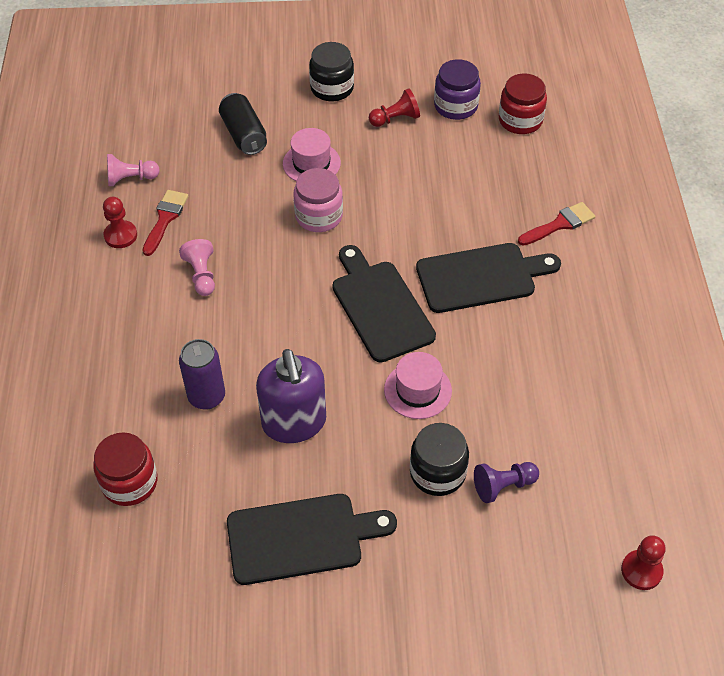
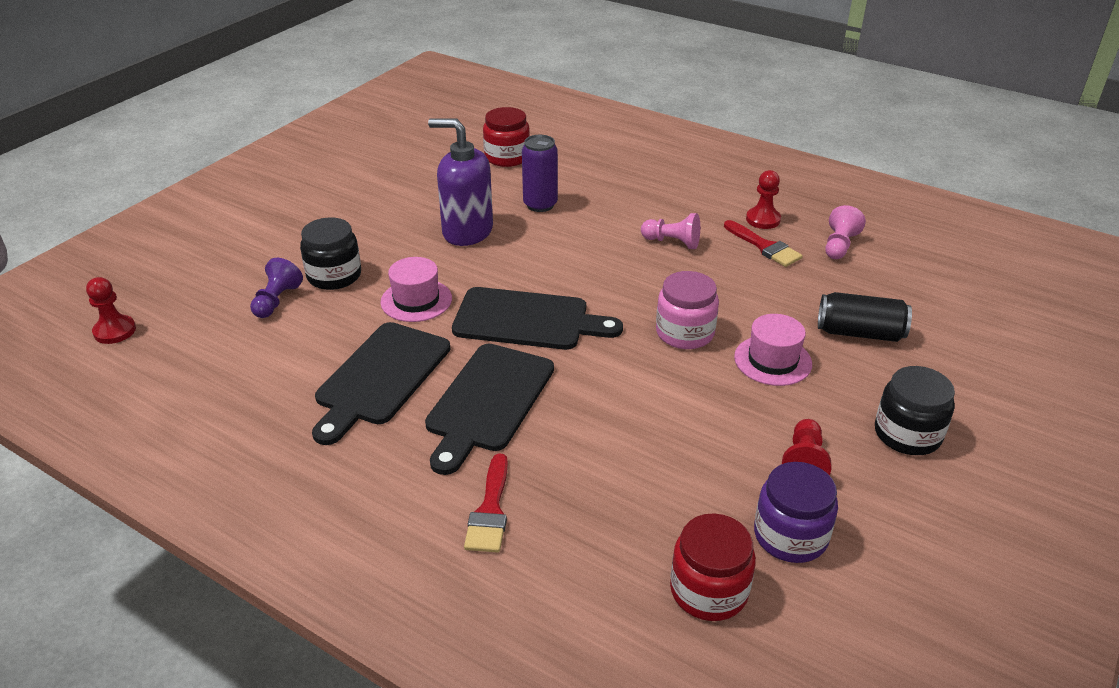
camera: 125 degrees right, 15 degrees down
black cutting board [227,494,397,585] -> black cutting board moved to [312,322,450,445]

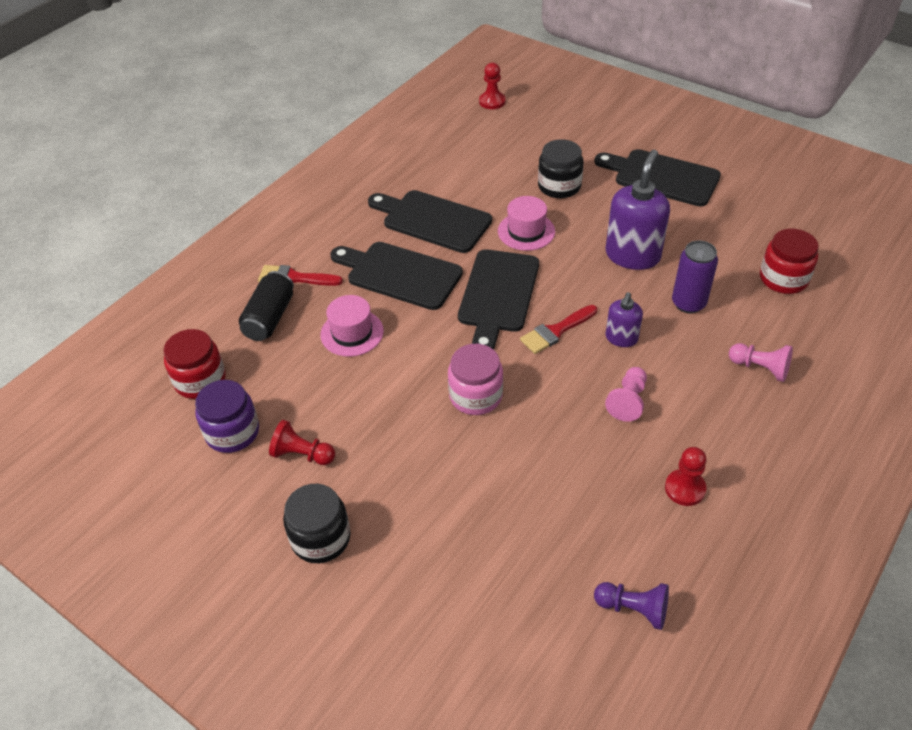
camera: 95 degrees right, 10 degrees up
purple pawn [250,258,303,318] -> purple pawn moved to [594,582,669,630]
red brush [724,220,803,267] -> red brush moved to [520,305,597,354]
pink hat [734,314,812,386] -> pink hat moved to [320,295,384,357]
black can [818,292,912,342] -> black can moved to [239,271,294,341]
pink pawn [825,205,866,259] -> pink pawn moved to [729,343,793,382]
none -> black cutting board [594,149,721,207]
none -> purple soap dispenser [605,292,643,347]

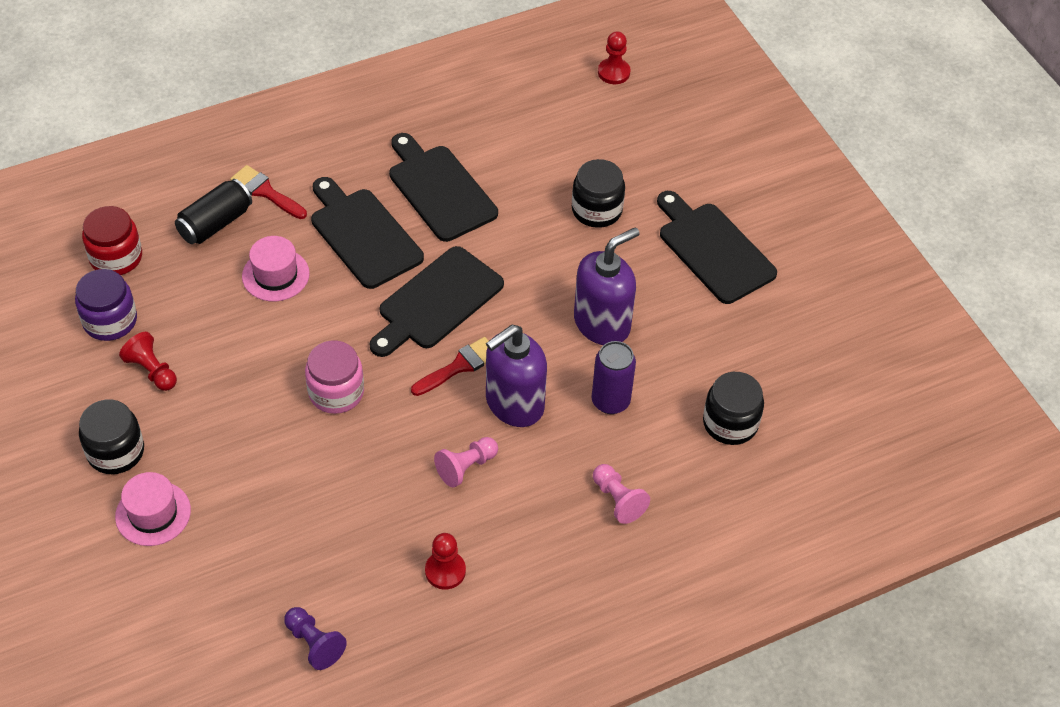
camera: 25 degrees right, 5 degrees up
pink hat [498,196,555,251] -> pink hat moved to [115,472,191,546]
red brush [520,305,597,354] -> red brush turned 150 degrees clockwise [411,337,488,396]
purple soap dispenser [605,292,643,347] -> purple soap dispenser [486,325,547,427], size x1.83
red jar [760,229,819,294] -> black jar [703,372,764,445]

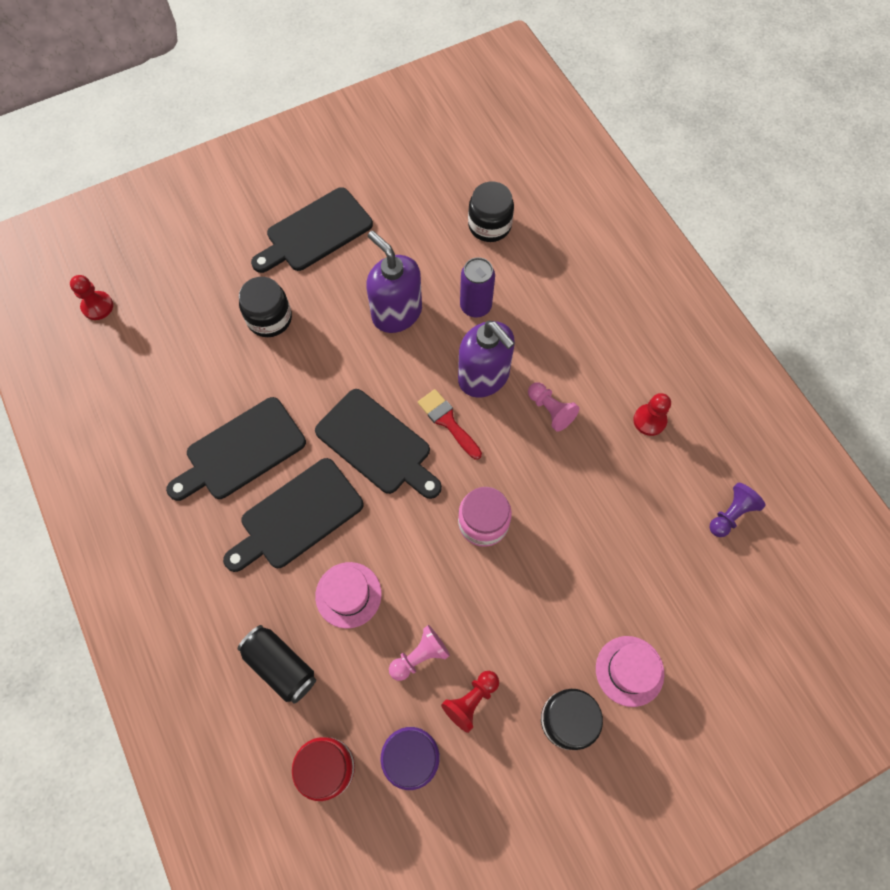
camera: 90 degrees left, 15 degrees up
red brush [230,165,307,219] -> none
pink pawn [593,464,650,524] -> pink pawn moved to [389,625,450,681]

